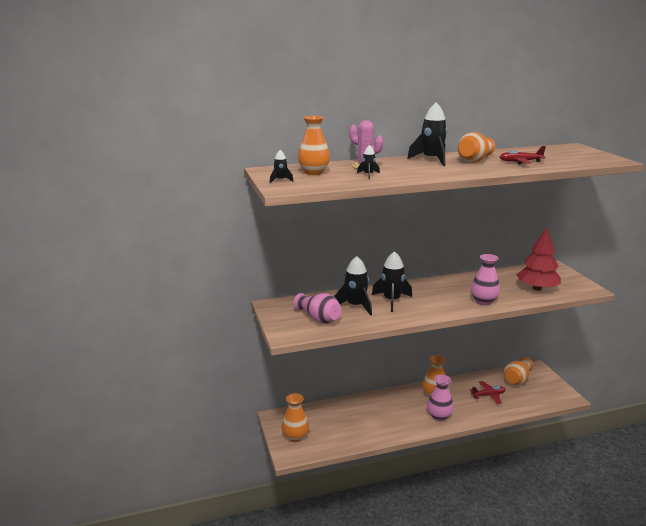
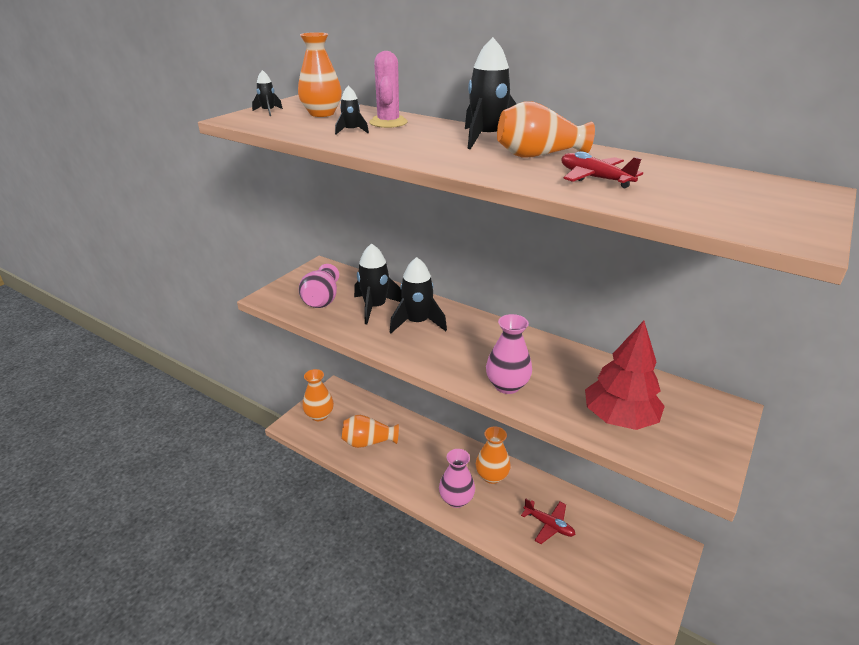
camera: 50 degrees right, 10 degrees up
orange vase [504,357,533,386] -> orange vase moved to [342,415,399,448]

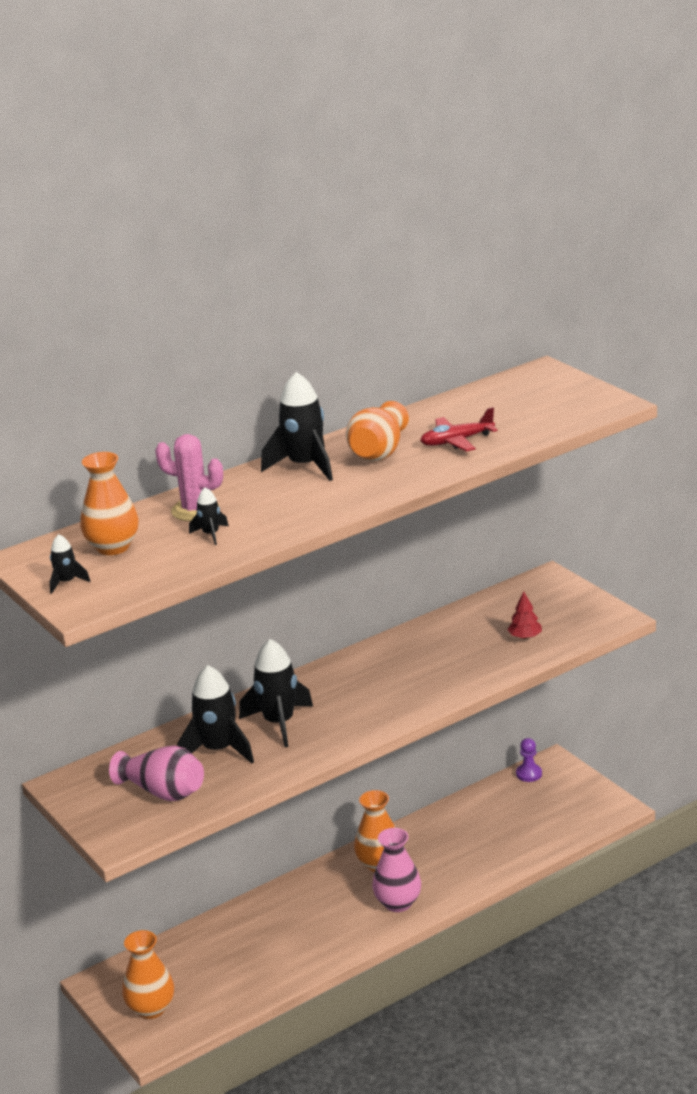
camera: 65 degrees left, 5 degrees down
orange vase [342,415,399,448] -> none
pink vase [486,314,532,394] -> none
red plane [521,499,576,544] -> none
red tree [585,321,665,430] -> red tree [507,591,542,639], size x0.45
none -> purple pawn [516,738,542,782]

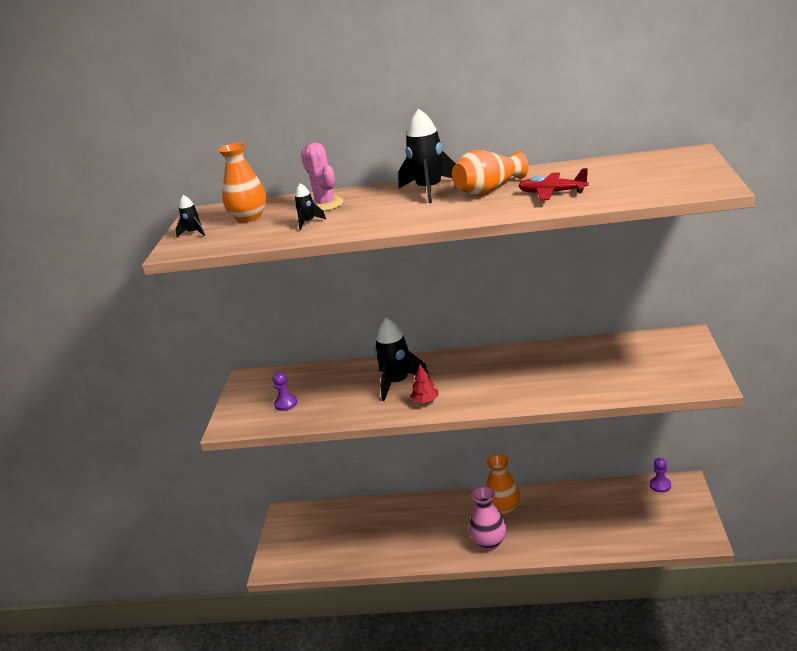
camera: 40 degrees right, 0 degrees up
pink vase [109,746,204,801] -> purple pawn [273,372,297,411]
orange vase [122,930,174,1019] -> none
black rocket [177,665,254,763] -> none
red tree [507,591,542,639] -> red tree moved to [410,364,439,403]

